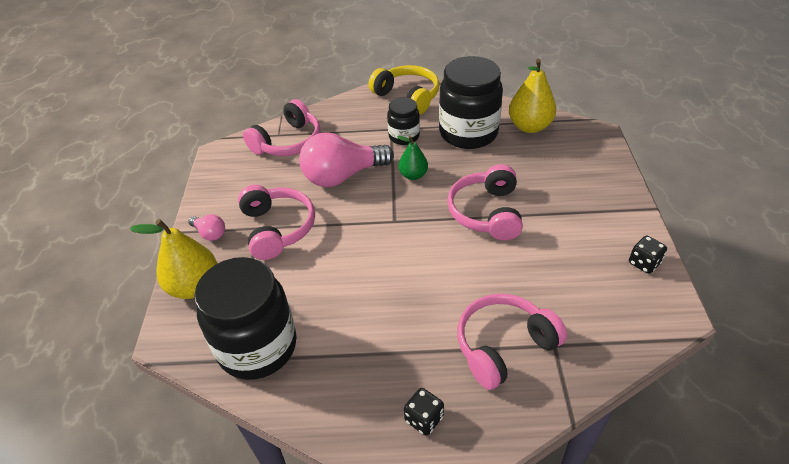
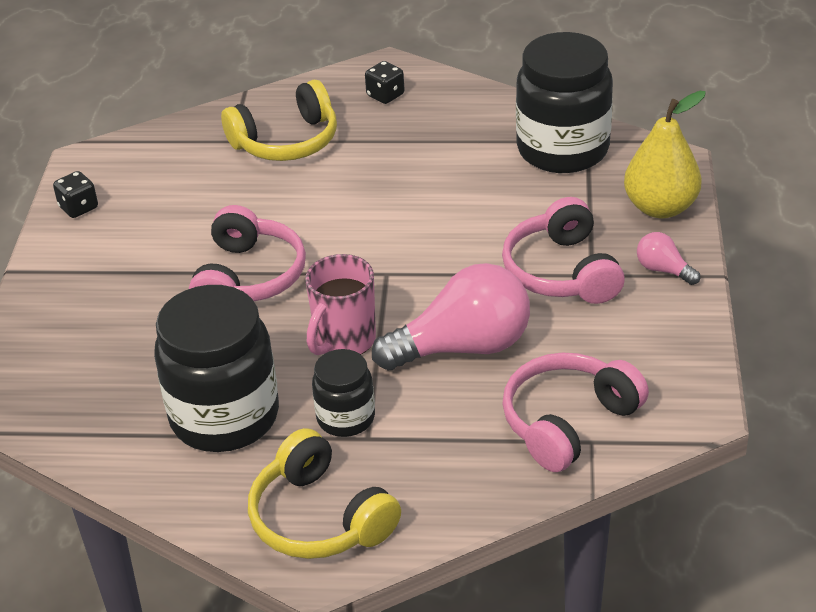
camera: 175 degrees left, 5 degrees down
green pear [397,136,428,180] -> pink mug [305,254,376,355]
pink headphones [457,294,567,390] -> yellow headphones [221,80,337,161]
yellow pear [509,59,556,133] -> none

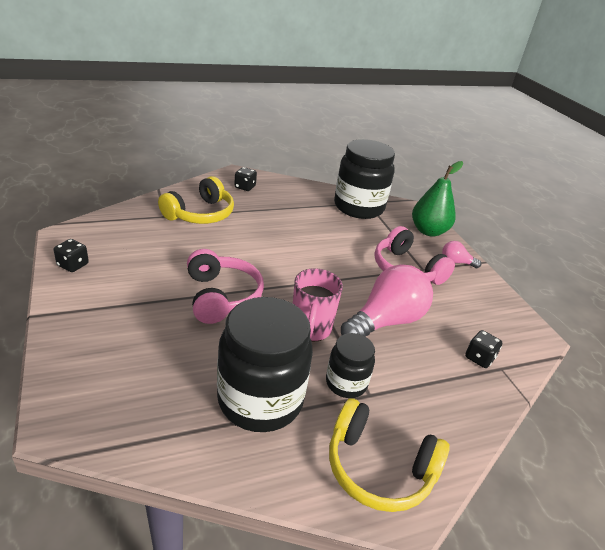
camera: 30 degrees left, 5 degrees down
pink headphones [502,352,649,472] -> black dice [465,330,502,368]
yellow pear [624,91,706,218] -> green pear [412,161,463,237]

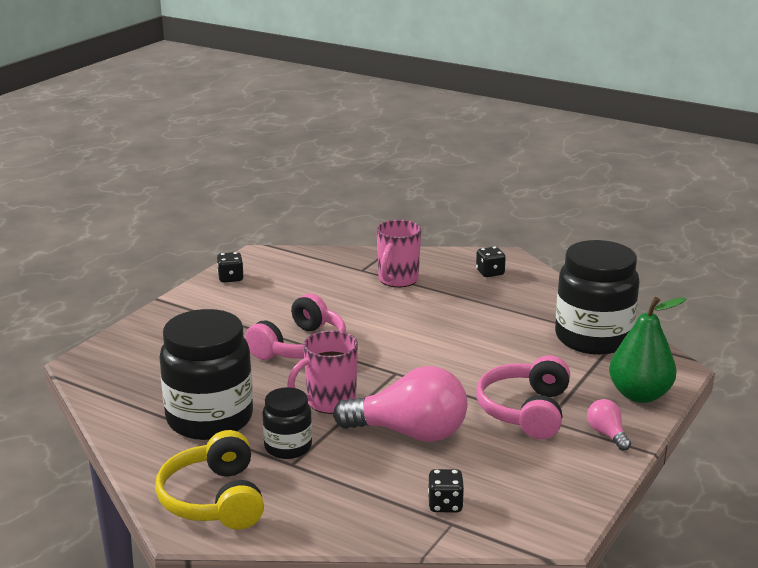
camera: 55 degrees right, 10 degrees down
yellow headphones [158,176,234,224] -> pink mug [377,220,421,287]

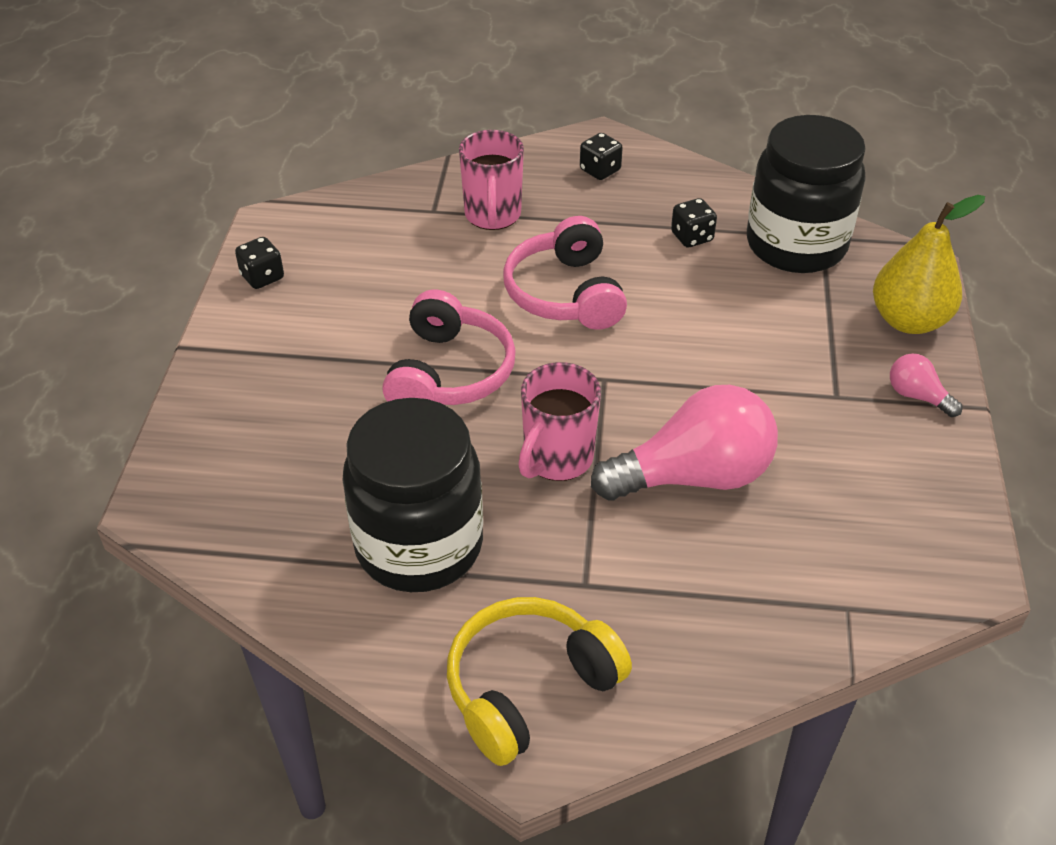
camera: 25 degrees left, 20 degrees up
yellow headphones [155,430,264,530] -> yellow headphones turned 90 degrees clockwise [447,597,632,766]
black jar [262,387,312,459] -> none
black dice [428,469,464,512] -> black dice moved to [671,198,717,247]
pink headphones [476,355,570,439] -> pink headphones moved to [503,216,627,330]
green pear [609,297,686,403] -> yellow pear [873,195,985,334]

